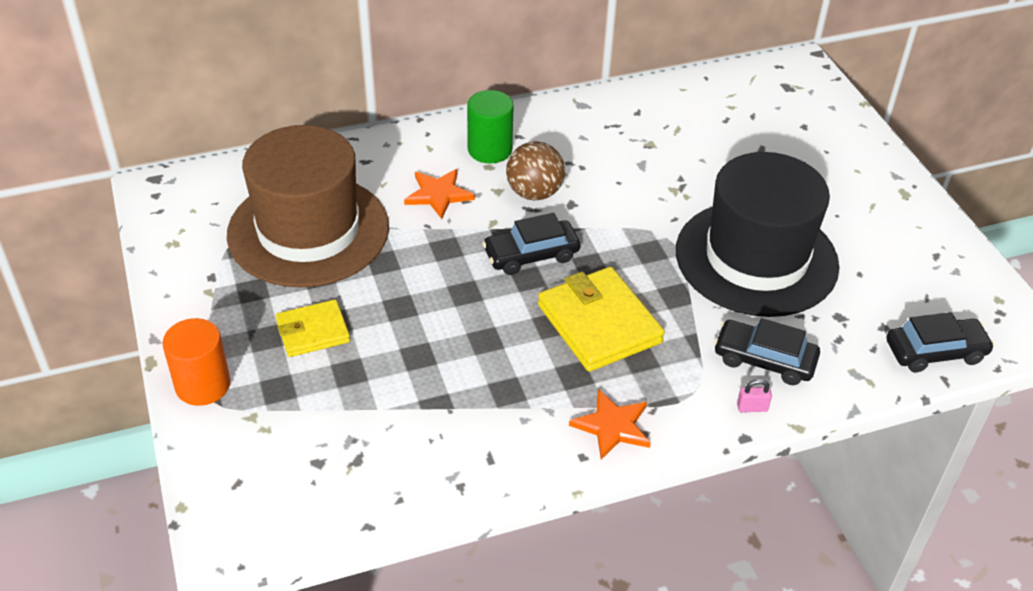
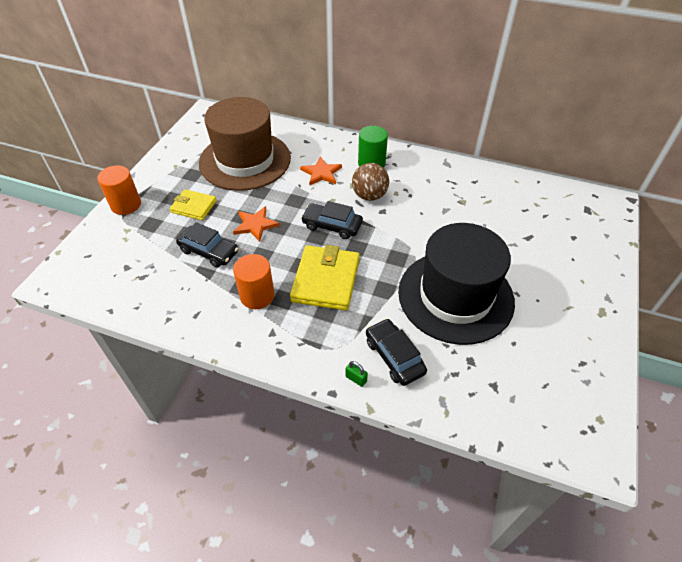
camera: 40 degrees right, 5 degrees up
orange star [569,389,651,460] -> orange star moved to [233,206,280,242]
pink padlock [737,379,772,412] -> green padlock [345,361,368,387]
black car [886,312,994,372] -> black car moved to [176,222,238,268]
none -> orange cylinder [233,254,275,309]

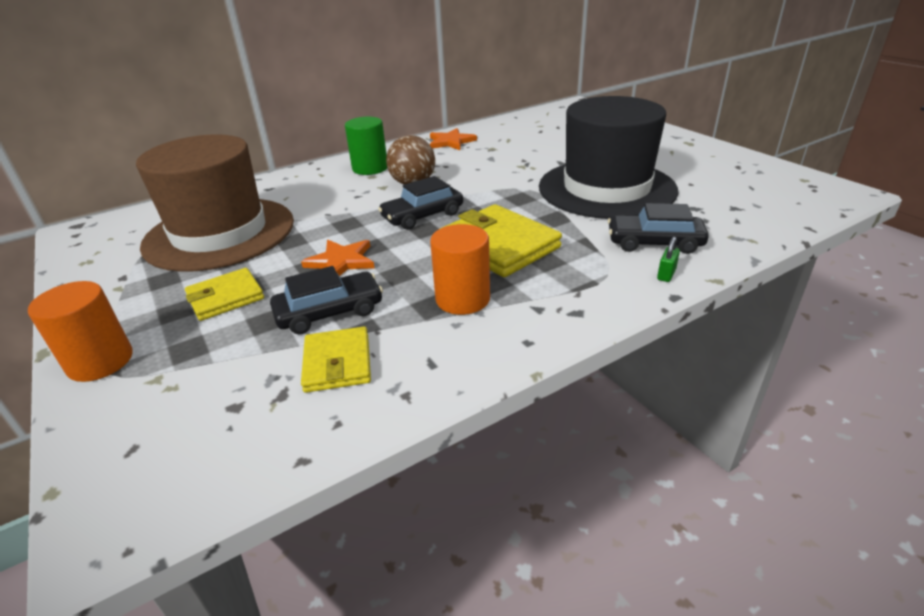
camera: 50 degrees left, 15 degrees down
orange star [300,156,342,186] -> orange star moved to [430,128,477,150]
green padlock [345,361,368,387] -> green padlock turned 45 degrees counterclockwise [657,237,680,282]
none -> yellow wallet [301,327,371,393]

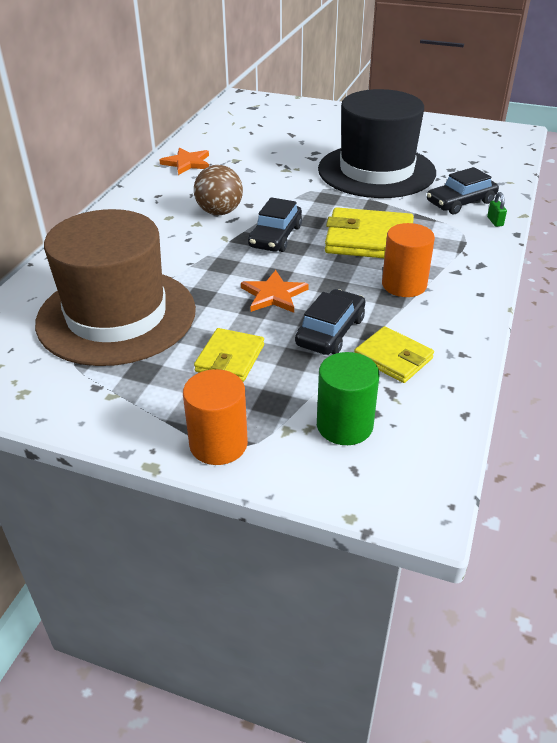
camera: 40 degrees left, 5 degrees up
green cylinder [345,117,387,175] -> green cylinder moved to [317,352,380,445]

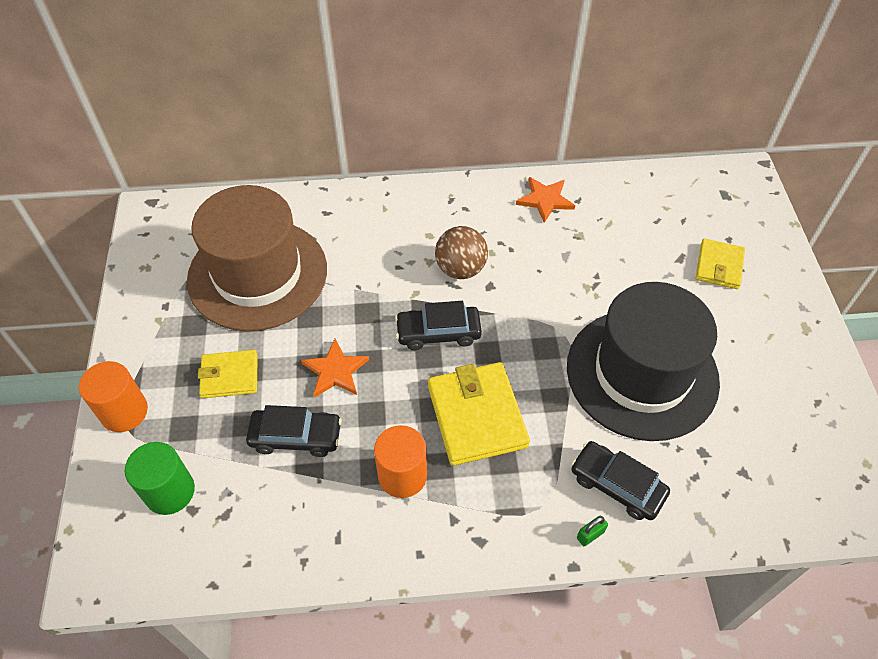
camera: 65 degrees right, 15 degrees up
yellow wallet [354,326,434,383] -> yellow wallet moved to [696,239,745,289]

